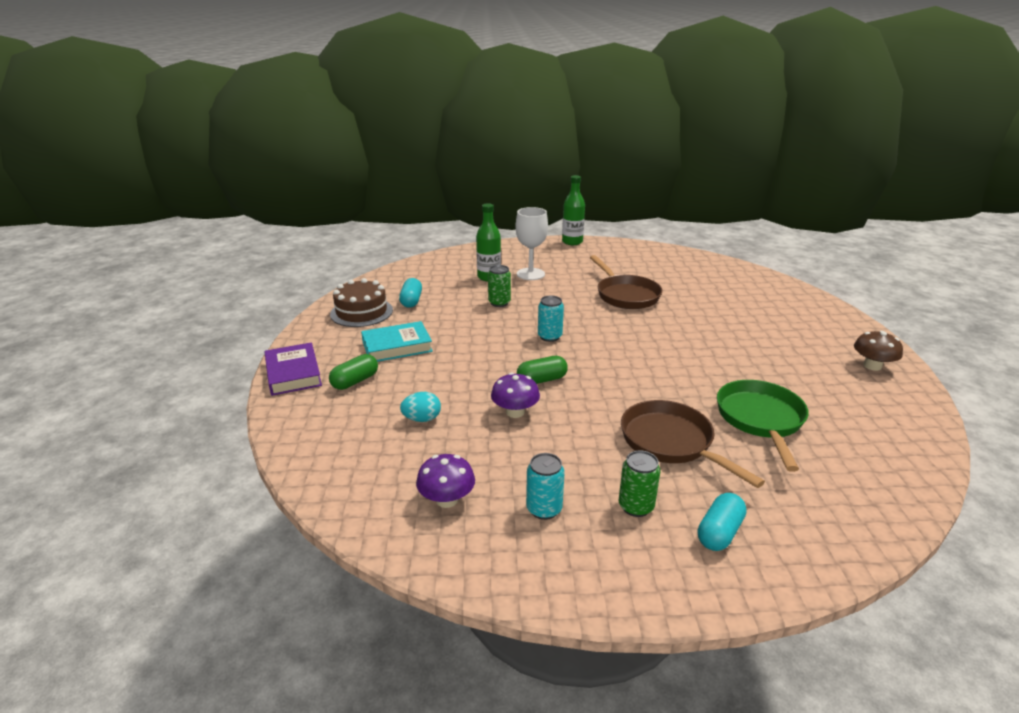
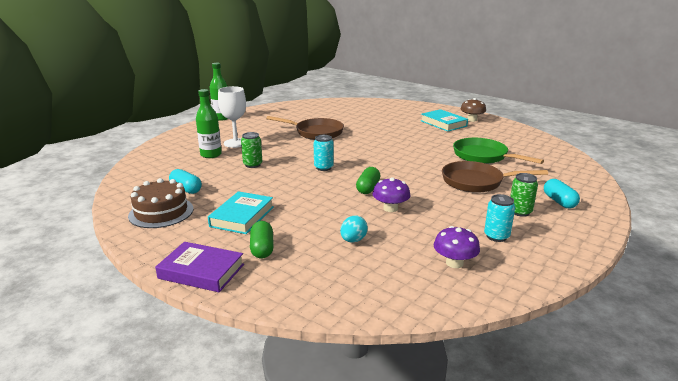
camera: 50 degrees left, 5 degrees down
none -> turquoise book [421,109,468,132]

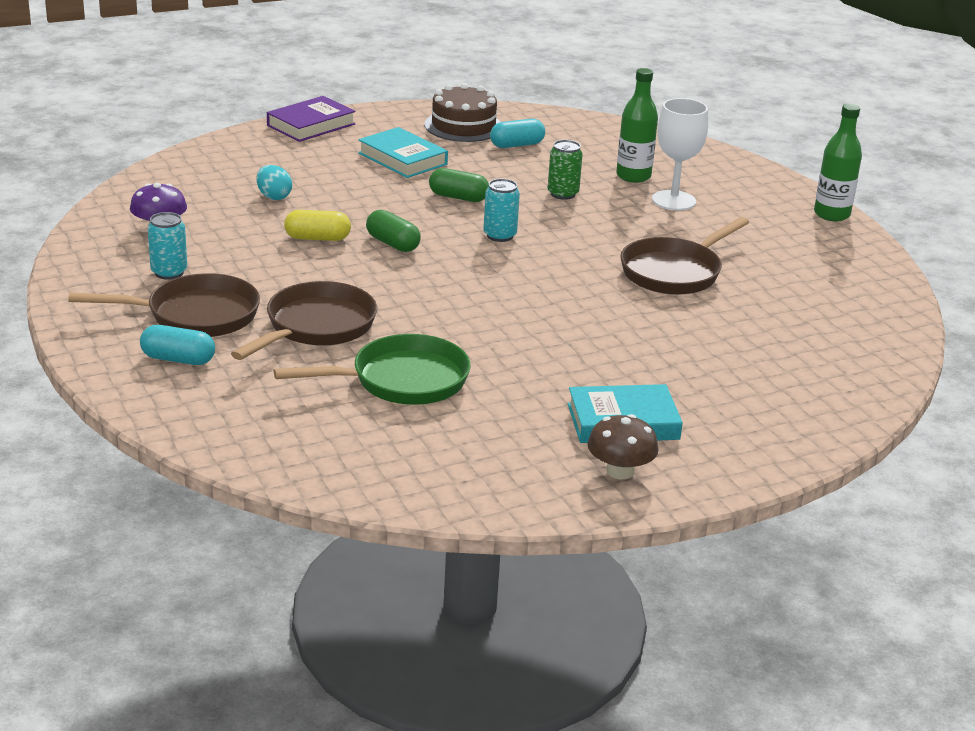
camera: 115 degrees right, 5 degrees up
green capsule [250,221,274,259] -> green capsule moved to [429,168,489,202]
purple mushroom [373,177,410,212] -> yellow capsule [284,210,351,241]
green can [510,173,538,217] -> brown pan [68,273,260,337]

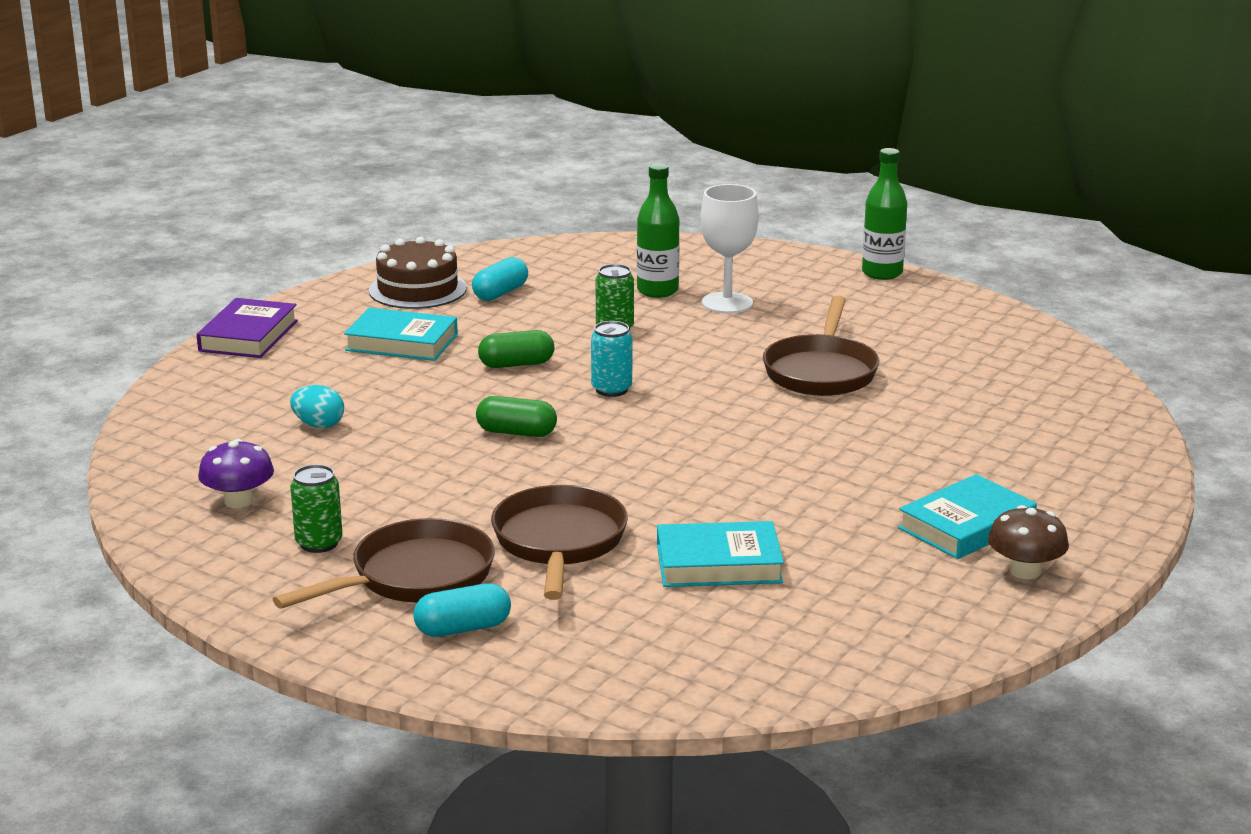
camera: 30 degrees left, 5 degrees down
turquoise can [148,212,187,280] -> green can [290,464,343,553]
green pan [274,334,471,405] -> turquoise book [657,521,784,587]
yellow capsule [284,210,351,241] -> none

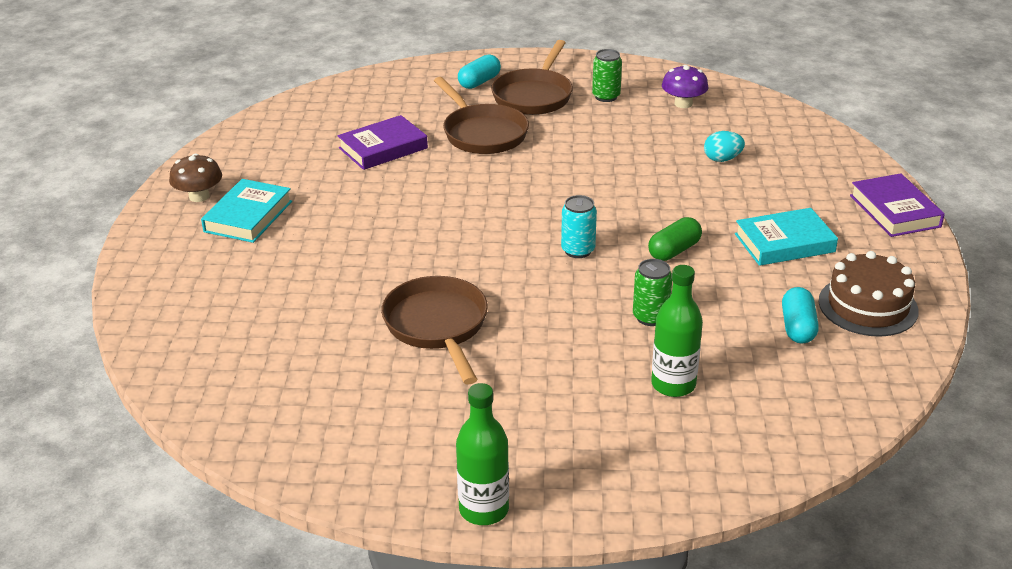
camera: 150 degrees right, 10 degrees up
green capsule [476,396,557,437] -> none
turquoise book [657,521,784,587] -> purple book [338,115,428,170]
white goblet [701,184,758,314] -> none

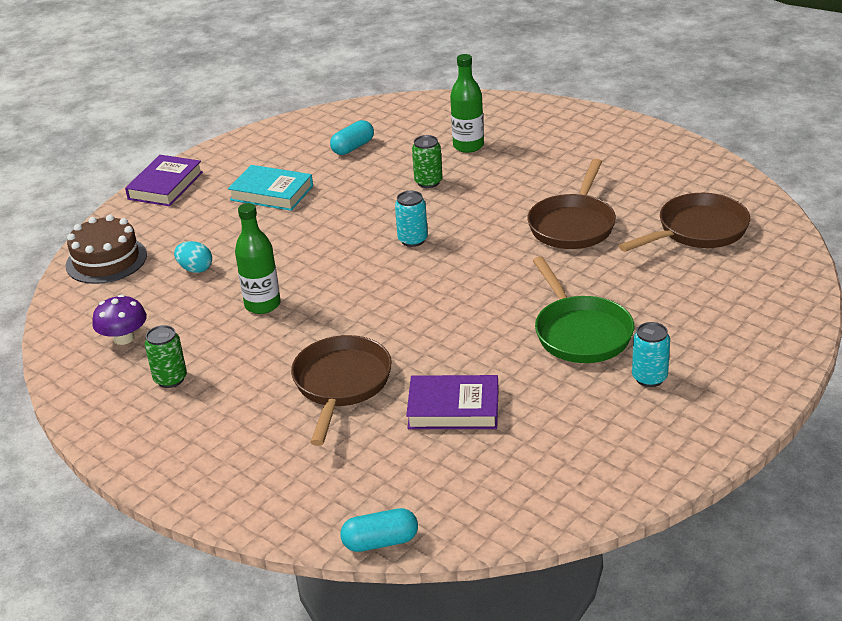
camera: 140 degrees left, 0 degrees up
brown mushroom [169,153,222,202] -> none
turquoise book [201,179,292,243] -> turquoise can [632,322,670,387]
green bottle [456,383,509,525] -> green bottle moved to [235,203,281,314]
turquoise capsule [458,54,501,89] -> turquoise capsule moved to [340,508,418,552]
brown pan [491,40,573,115] -> brown pan moved to [619,193,750,252]
green capsule [648,217,702,261] -> none
brown cake [818,251,919,337] -> brown cake moved to [66,215,147,284]
none -> green pan [533,256,634,363]

